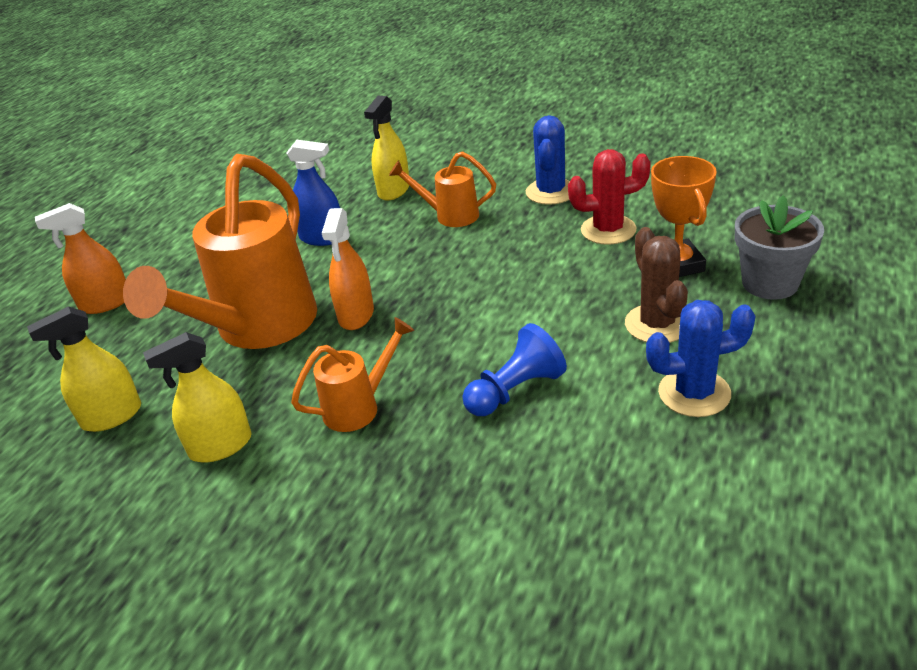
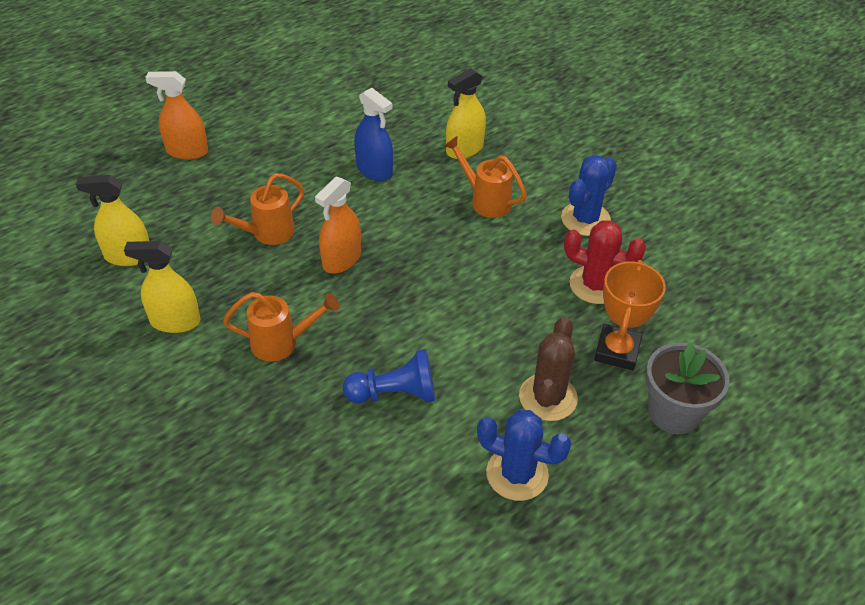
camera: 25 degrees right, 10 degrees up
orange watering can [123,154,317,349] -> orange watering can [211,173,304,245], size x0.48

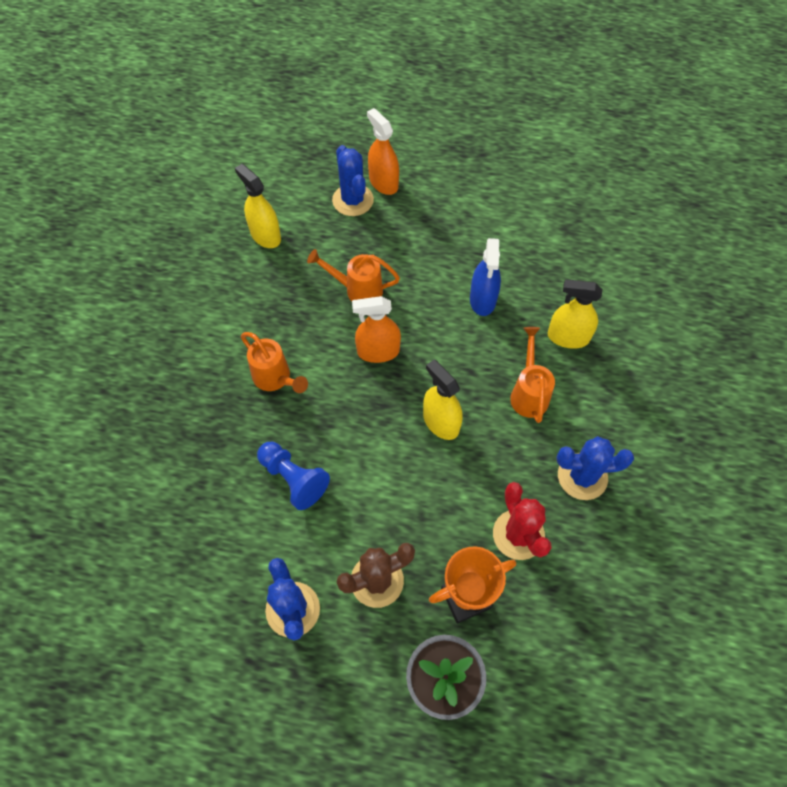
camera: 50 degrees right, 15 degrees up
yellow spray bottle [124,241,200,333] -> yellow spray bottle moved to [423,360,463,440]
none -> blue cactus [332,145,374,216]

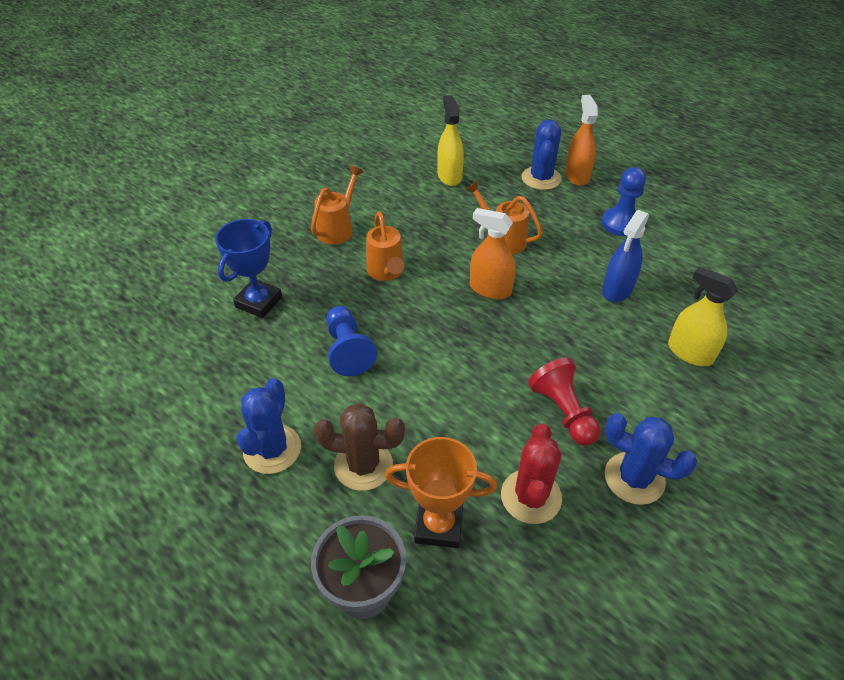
camera: 30 degrees right, 15 degrees down
yellow spray bottle [423,360,463,440] -> none
orange watering can [510,327,555,423] -> orange watering can moved to [311,166,364,245]
none -> blue trophy [215,219,282,318]
none -> red pawn [528,358,601,445]
none -> blue pawn [602,167,646,236]

